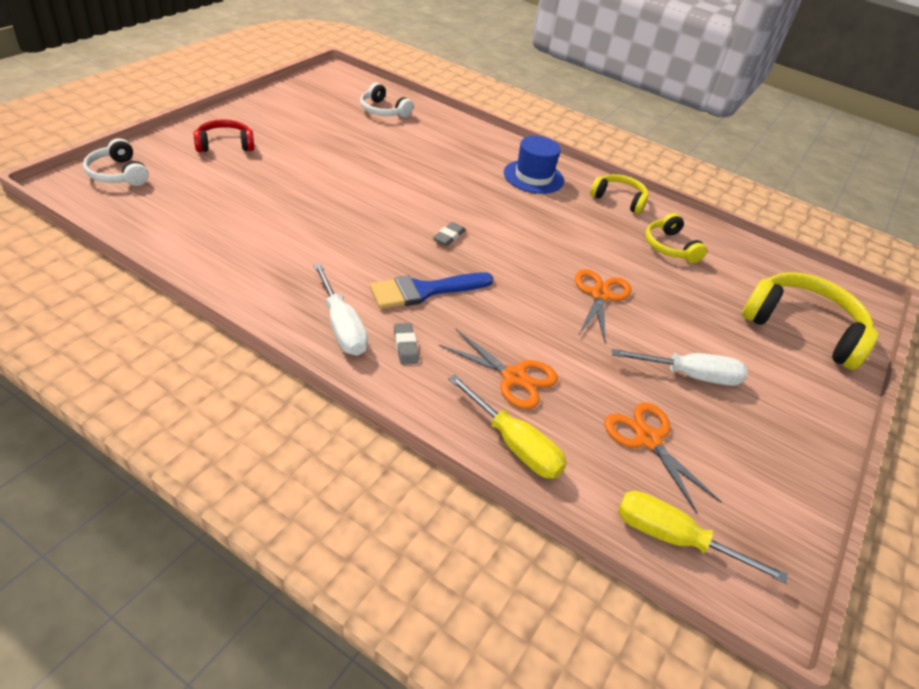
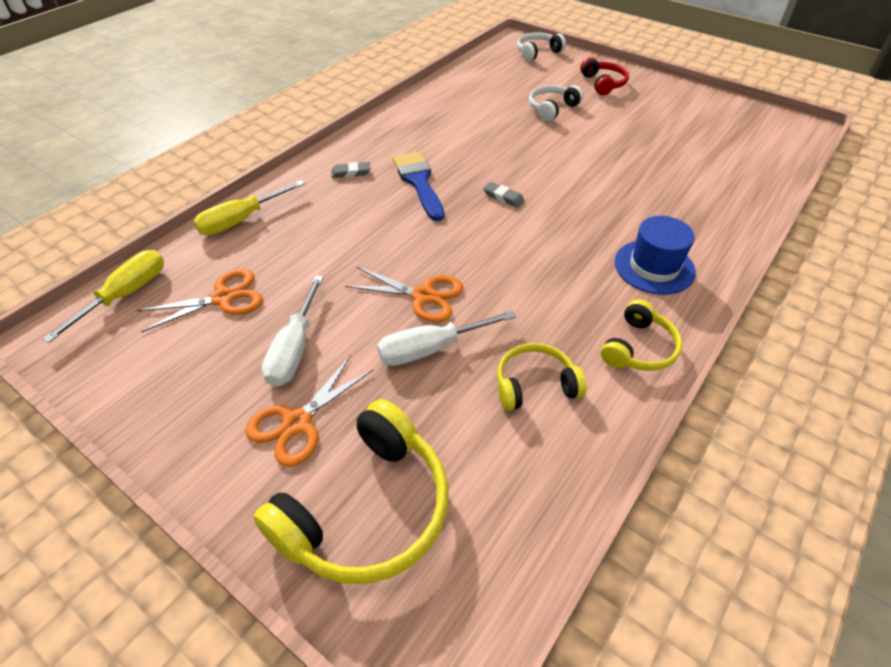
camera: 100 degrees right, 5 degrees up
white screwdriver [313,263,368,356] -> white screwdriver moved to [377,311,516,366]
white headphones [360,83,413,118] -> white headphones moved to [529,85,583,121]
orange scissors [439,328,558,409] -> orange scissors moved to [245,355,374,467]

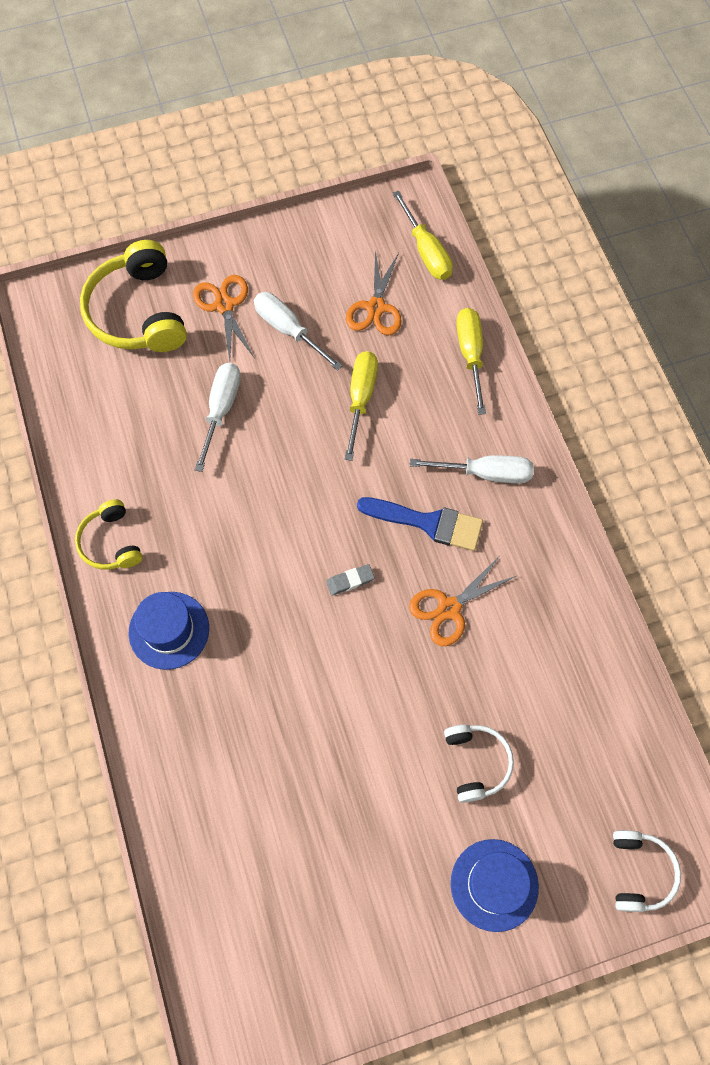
camera: 125 degrees right, 20 degrees up
grey eraser [331,162,370,178] -> white screwdriver [410,455,534,483]
orange scissors [345,267,464,322] -> orange scissors moved to [409,557,518,646]
yellow headphones [497,343,587,411] -> none
red headphones [580,57,629,95] -> blue hat [451,839,539,932]
none -> yellow screwdriver [345,351,378,461]

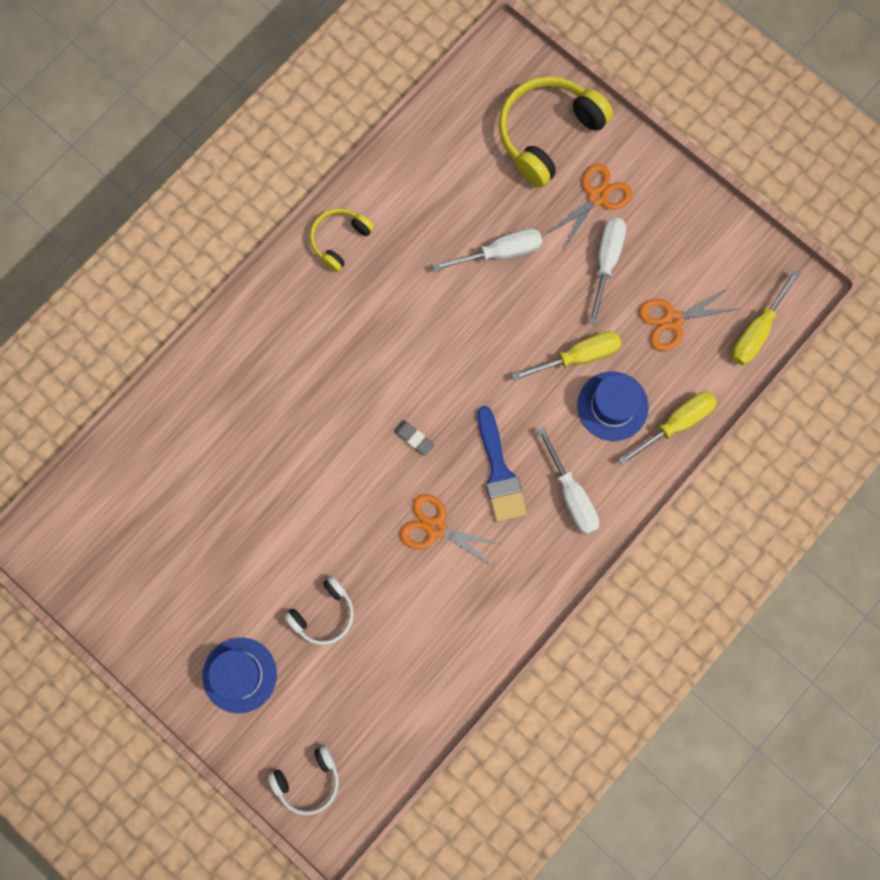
camera: 60 degrees right, 10 degrees up
blue hat [129,592,209,670] -> blue hat moved to [577,372,649,441]

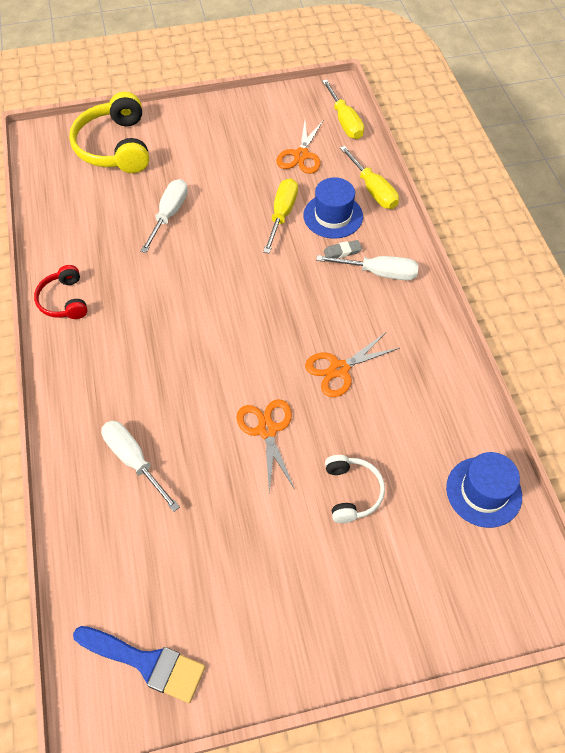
camera: 55 degrees left, 20 degrees down
blue hat [203,638,277,713] -> blue hat moved to [446,452,522,528]
white headphones [268,745,339,815] -> none
yellow headphones [310,208,374,272] -> red headphones [34,265,88,319]
grey eraser [394,420,434,456] -> grey eraser moved to [324,240,362,258]
blue brush [478,406,527,522] -> blue brush moved to [73,626,205,703]
orange scissors [546,164,632,250] -> orange scissors moved to [237,399,295,492]
white screwdriver [589,217,626,325] -> white screwdriver moved to [101,421,180,512]
yellow screwdriver [619,392,717,466] -> yellow screwdriver turned 150 degrees clockwise [340,146,399,209]

